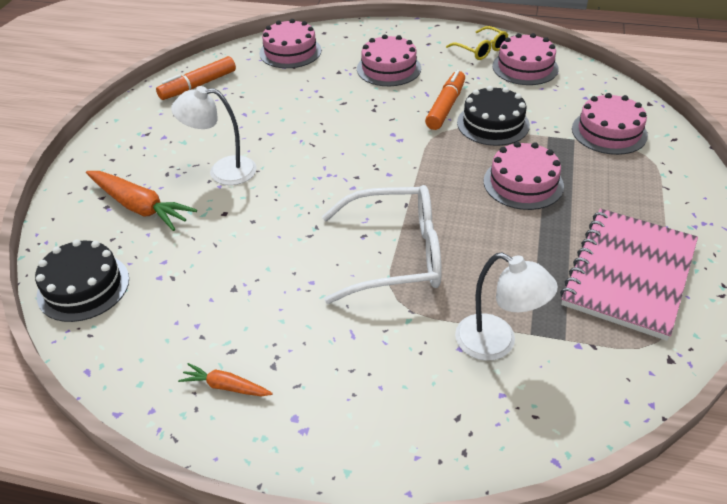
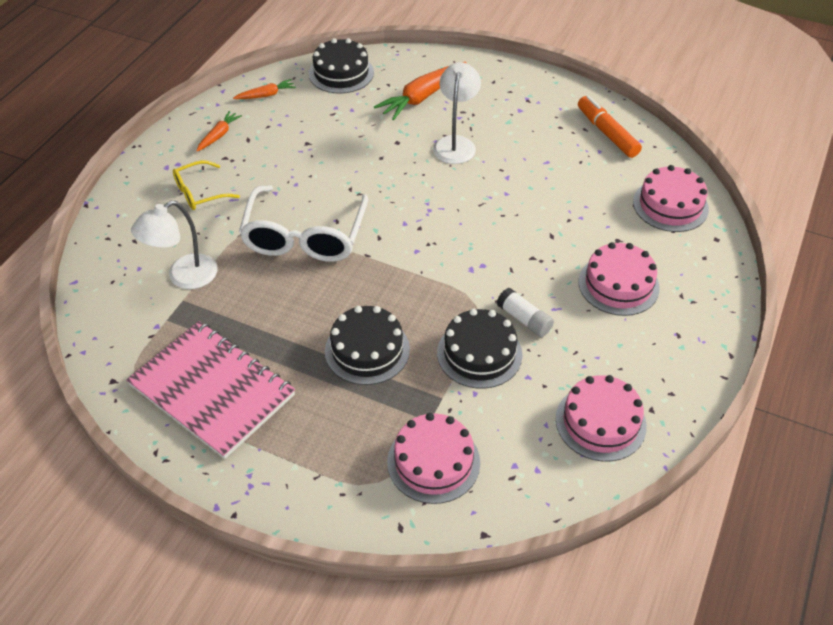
camera: 100 degrees right, 5 degrees up
orange marker [425,70,465,130] -> white glue stick [497,288,554,337]
yellow glasses [446,26,508,60] -> yellow glasses moved to [173,160,240,210]
pink cake [483,142,564,210] -> black cake [325,306,410,385]
none -> orange carrot [233,79,296,99]

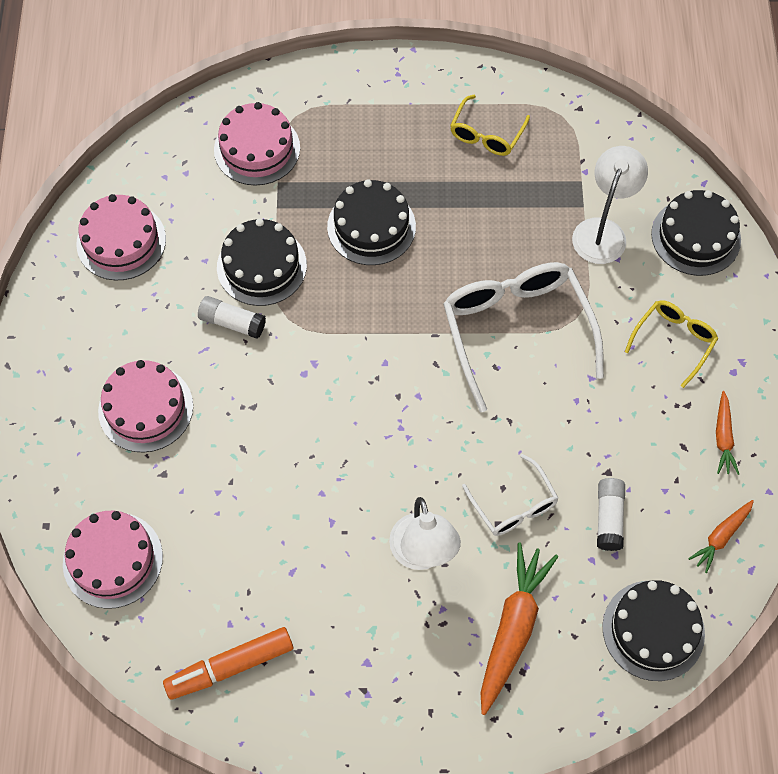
camera: 155 degrees right, 15 degrees up
pink notebook [126,321,295,459] -> yellow glasses [450,95,530,156]
orange marker [578,96,642,158] -> orange marker turned 120 degrees clockwise [163,627,293,700]
none -> white glasses [462,454,558,536]
none -> white glue stick [597,478,625,551]
none -> black cake [651,190,741,276]

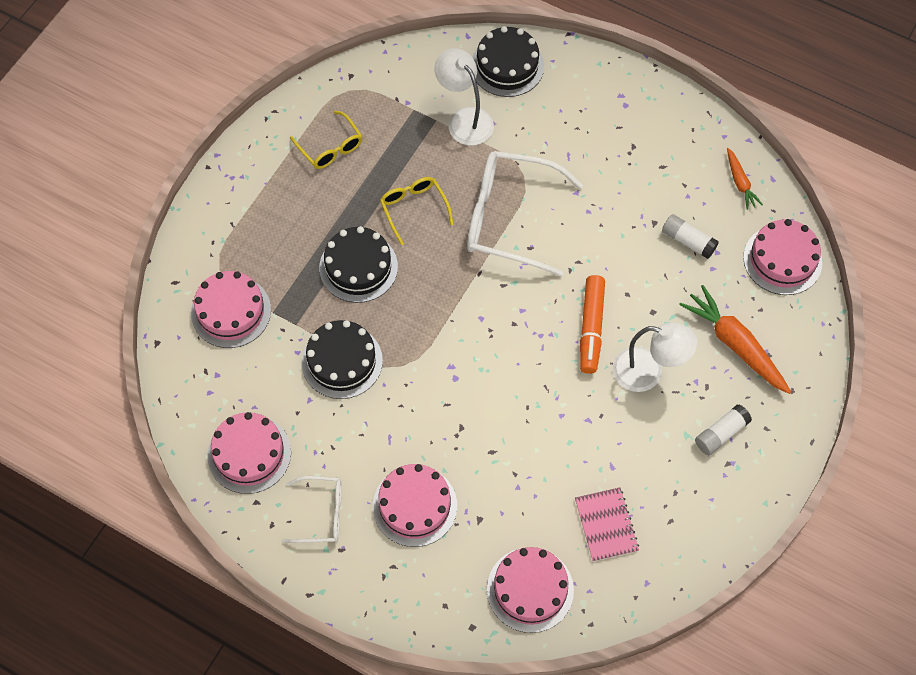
camera: 60 degrees left, 0 degrees up
orange marker [163,627,293,700] -> orange marker moved to [580,275,605,374]
white glue stick [198,296,266,339] -> white glue stick moved to [695,404,752,455]
white glasses [462,454,558,536] -> white glasses moved to [282,476,342,543]
black cake [602,580,705,681] -> pink cake [743,219,822,295]
yellow glasses [625,300,718,388] -> yellow glasses moved to [380,177,454,245]
orange carrot [716,391,739,475] -> none
none -> pink notebook [575,487,639,562]

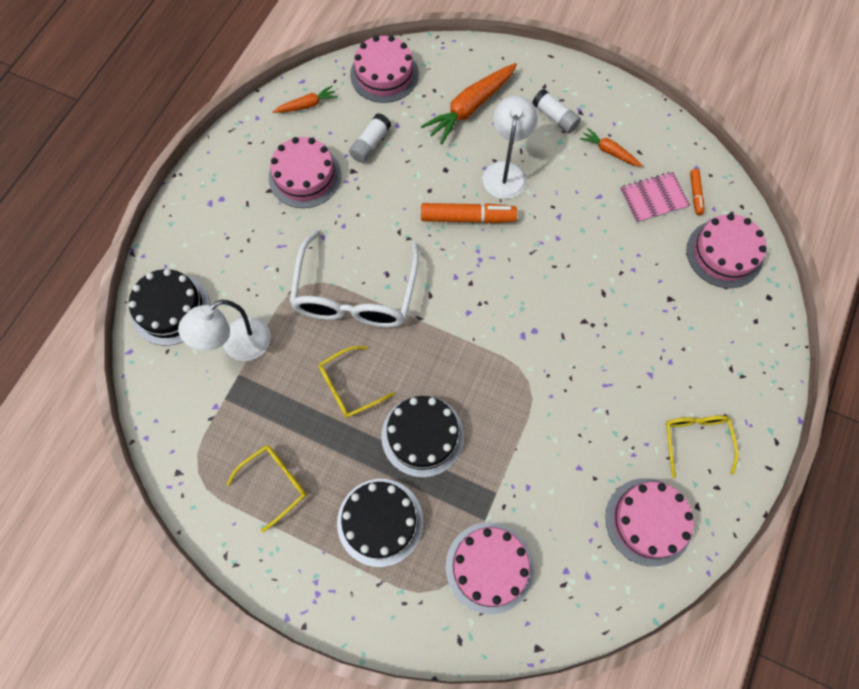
camera: 95 degrees left, 5 degrees up
white glasses [282,476,342,543] -> yellow glasses [665,416,739,478]
black cake [302,320,383,399] -> black cake moved to [337,479,423,567]
pink cake [373,464,457,547] -> pink cake moved to [269,137,341,208]
none -> orange carrot [580,128,643,167]
none -> orange marker [690,169,704,215]

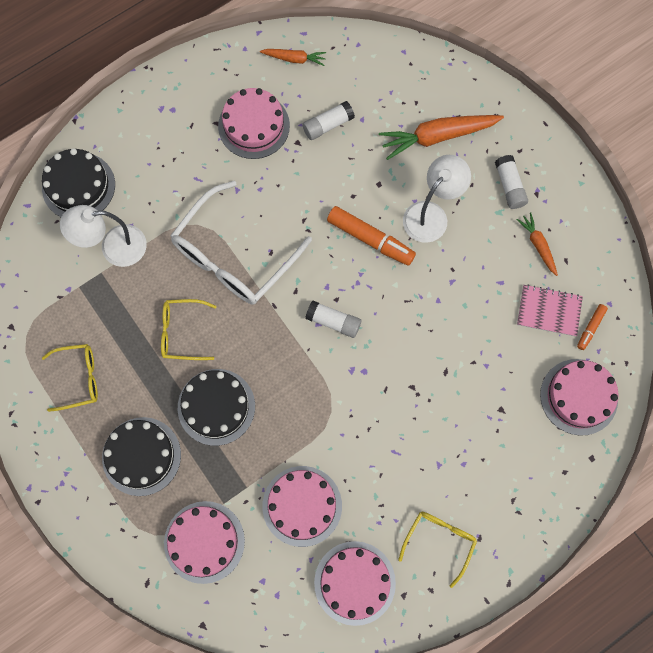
camera: 30 degrees right, 5 degrees up
pink cake [350,35,419,103] -> pink cake moved to [262,466,342,547]
none -> white glue stick [305,300,361,338]

